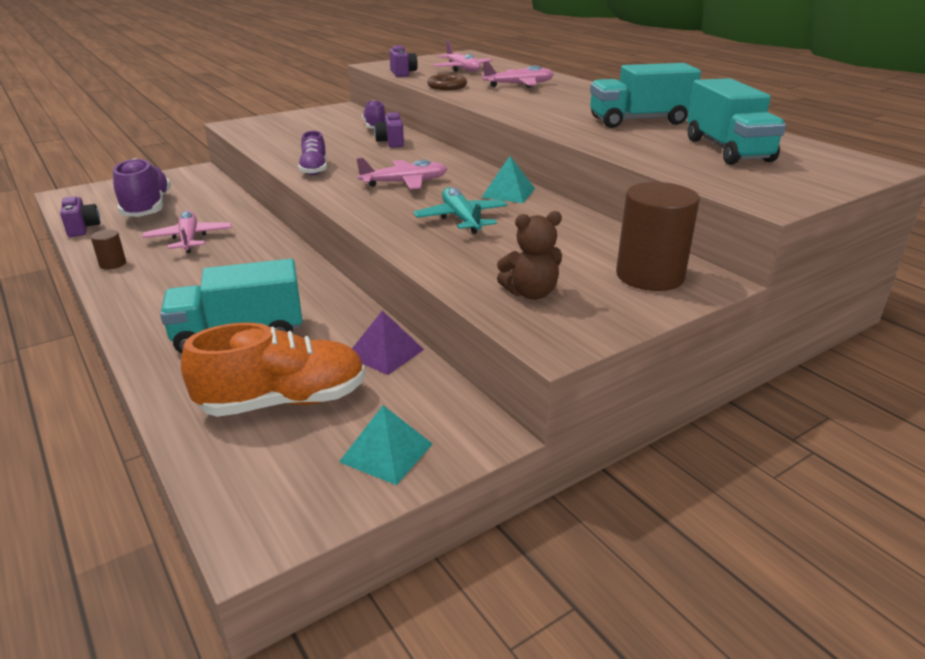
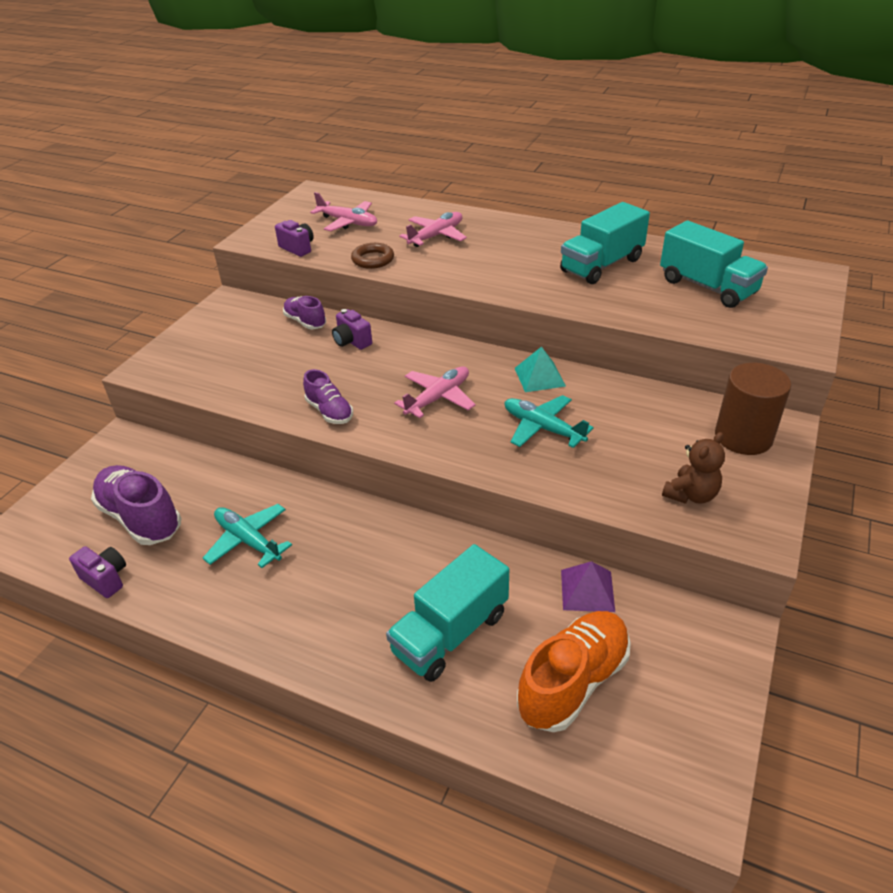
camera: 30 degrees left, 10 degrees up
brown cylinder [91,230,126,269] -> none
pink plane [142,210,232,253] -> turquoise plane [203,504,292,568]
turquoise pyramid [339,405,433,485] -> none

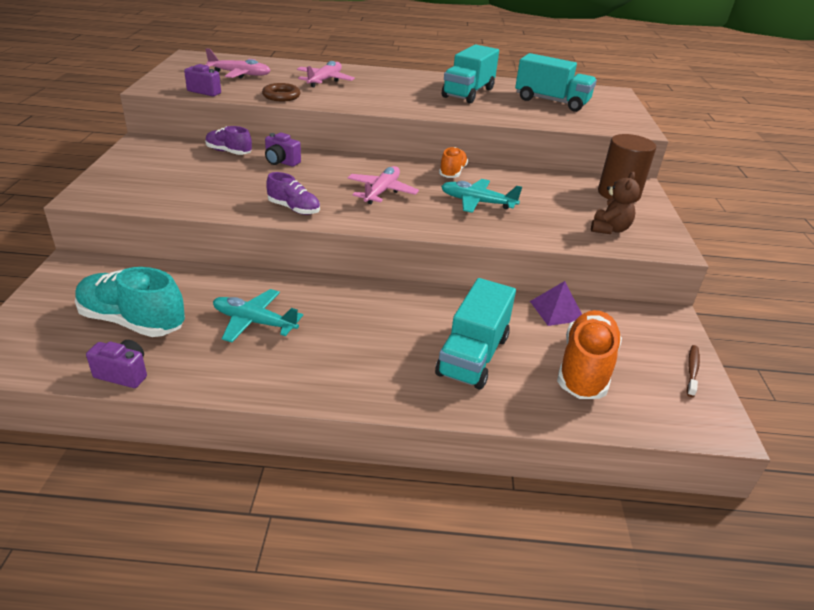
camera: 25 degrees left, 5 degrees down
purple shoe [91,465,181,545] -> turquoise shoe [75,267,185,337]
turquoise pyramid [515,346,566,392] -> orange shoe [439,147,468,178]
none -> brown toothbrush [687,345,700,397]

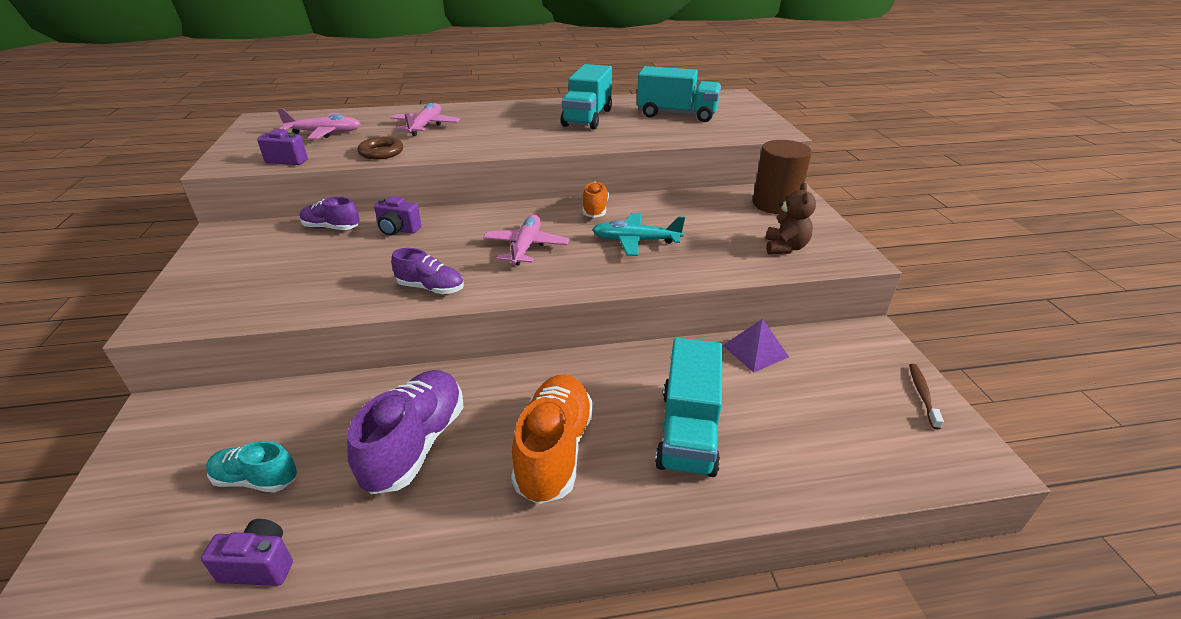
camera: 10 degrees left, 0 degrees up
turquoise shoe [75,267,185,337] -> turquoise shoe [206,441,297,493], size x0.58
turquoise plane [213,289,303,342] -> purple shoe [347,370,463,494]
orange shoe [557,310,622,399] -> orange shoe moved to [511,375,593,504]

